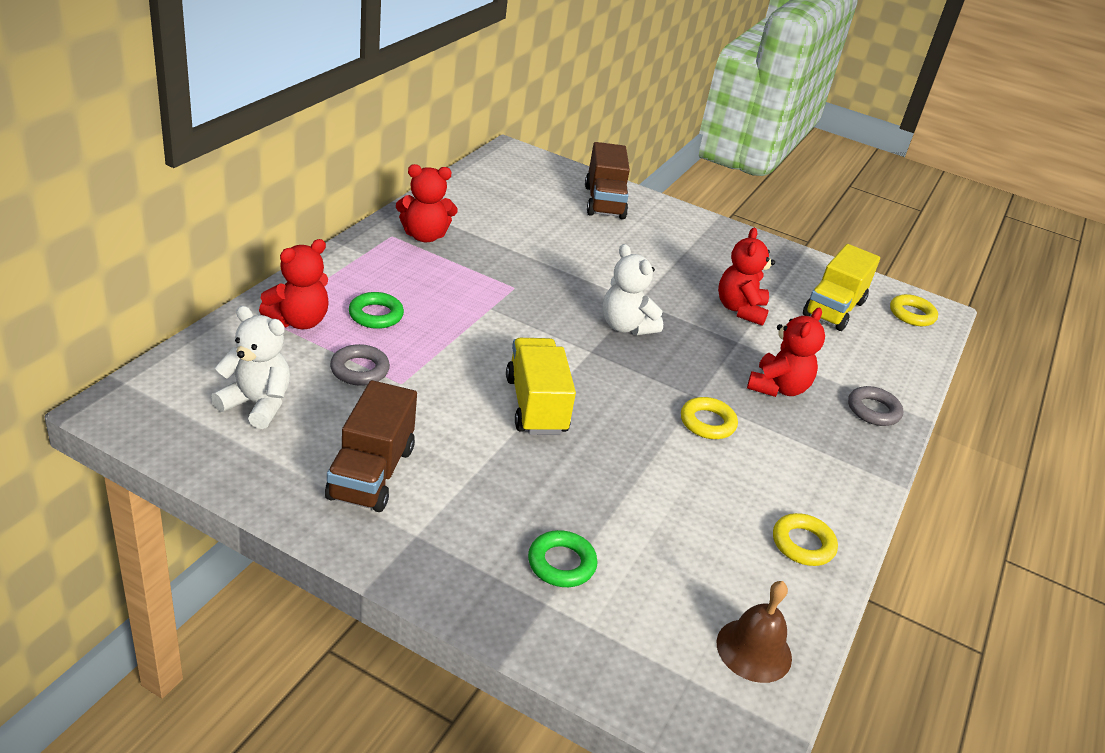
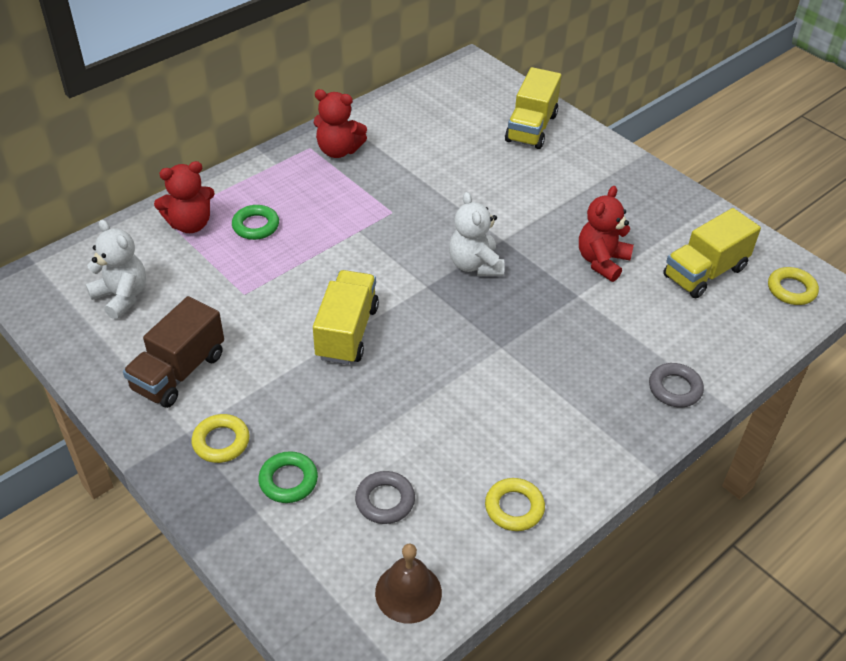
camera: 25 degrees right, 10 degrees up
grey ring [330,344,390,386] -> grey ring moved to [355,471,415,524]
brown truck [585,142,630,219] -> yellow truck [505,67,562,149]
yellow ring [681,397,738,439] -> yellow ring moved to [191,414,250,463]
red teddy bear [747,308,825,397] -> none

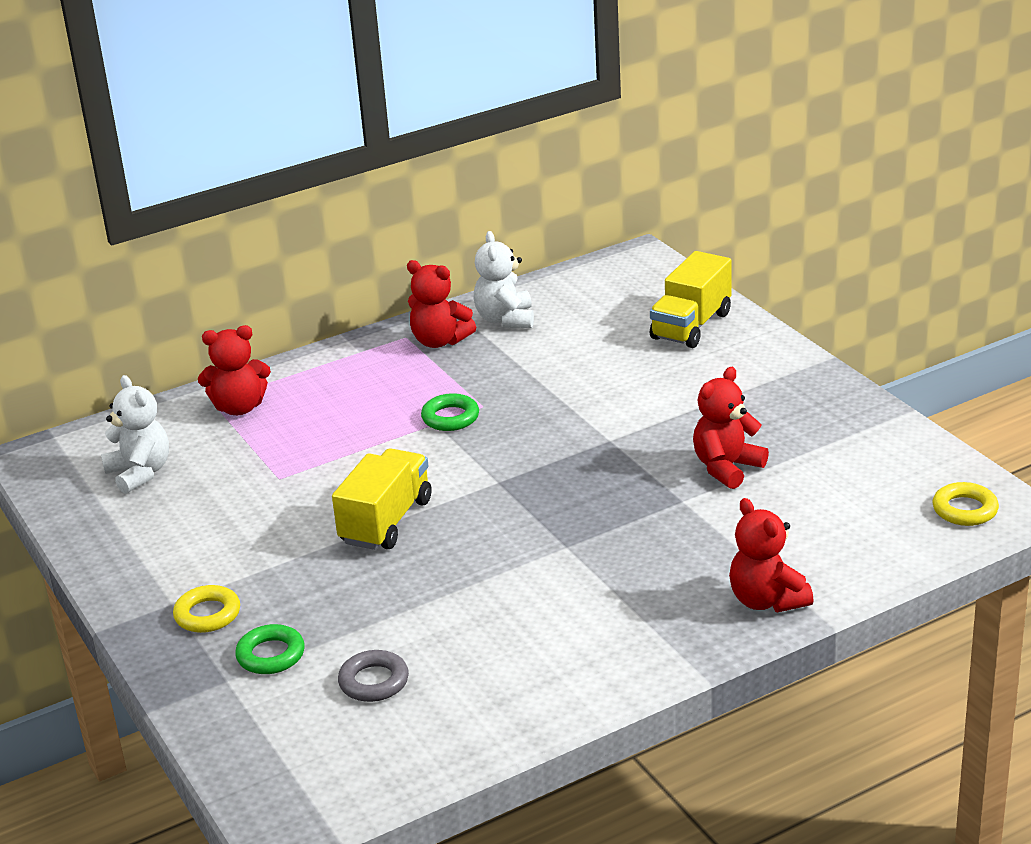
camera: 15 degrees right, 15 degrees down
brown truck [123,296,224,408] -> none
green ring [232,205,279,240] -> green ring moved to [421,393,479,431]
brown bell [375,544,442,623] -> none
white teddy bear [449,192,505,276] -> white teddy bear moved to [474,231,534,328]
yellow ring [485,478,545,531] -> none
grey ring [649,363,704,407] -> red teddy bear [729,498,814,612]
yellow truck [663,208,761,298] -> none

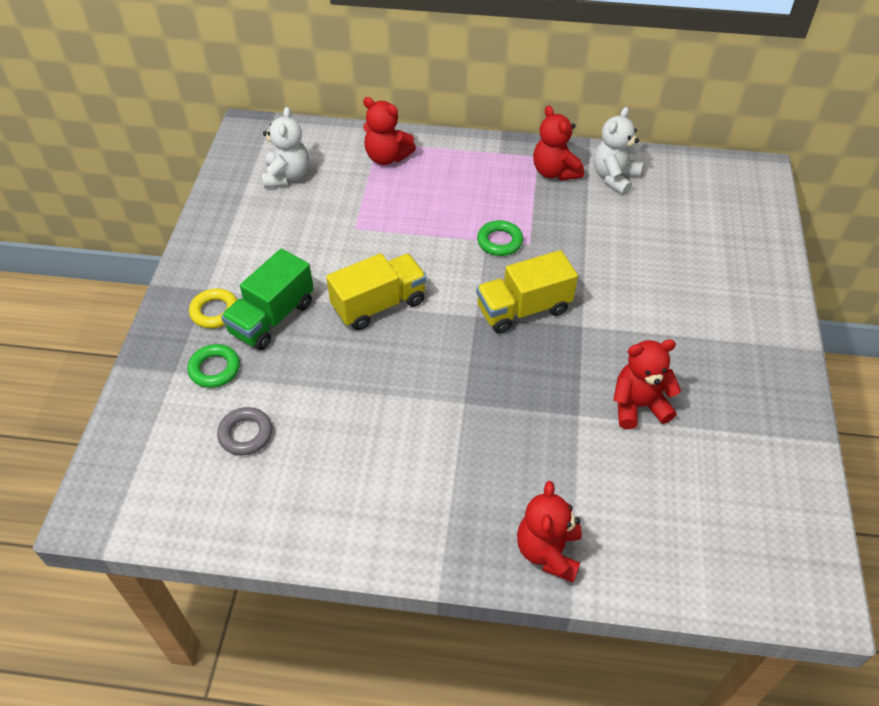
camera: 35 degrees right, 20 degrees up
yellow truck [650,251,732,348] -> yellow truck moved to [476,250,578,334]
yellow ring [932,482,999,526] -> none
none -> green truck [221,249,314,350]

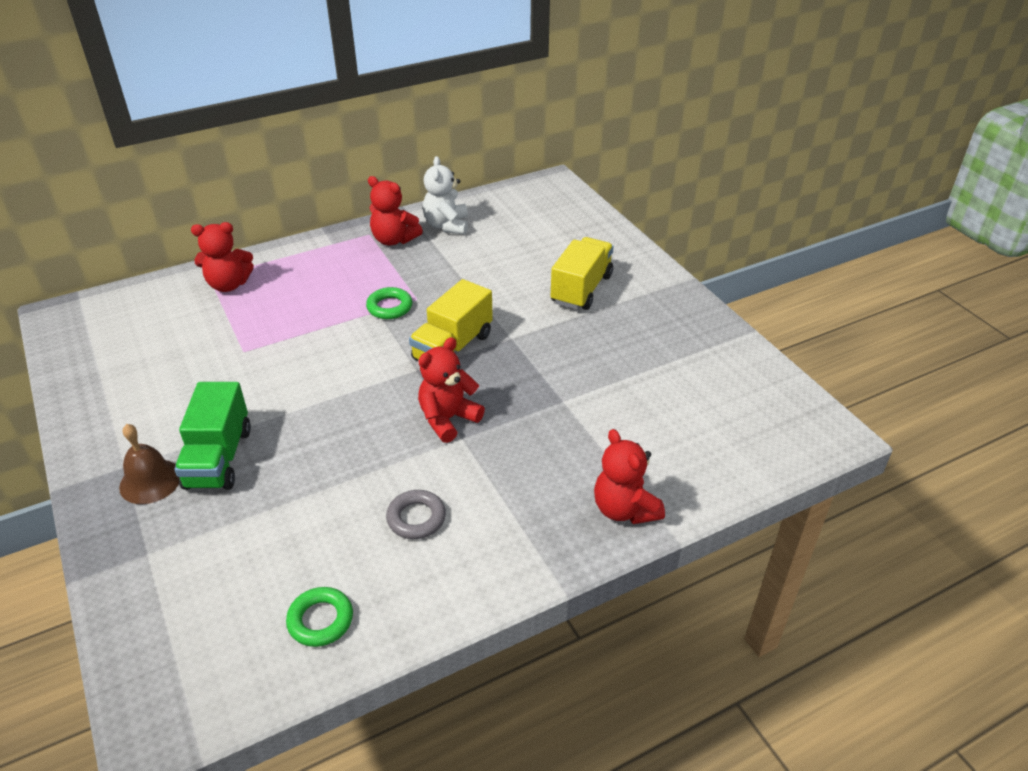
camera: 35 degrees left, 10 degrees down
green ring [187,344,240,388] -> green ring moved to [286,587,353,647]
yellow ring [189,288,237,328] -> brown bell [119,424,179,504]
grey ring [217,407,272,455] -> grey ring moved to [386,490,446,539]
white teddy bear [262,107,309,188] -> none
yellow truck [326,253,427,330] -> yellow truck moved to [551,237,614,310]
red teddy bear [613,339,681,429] -> red teddy bear moved to [418,337,485,443]

